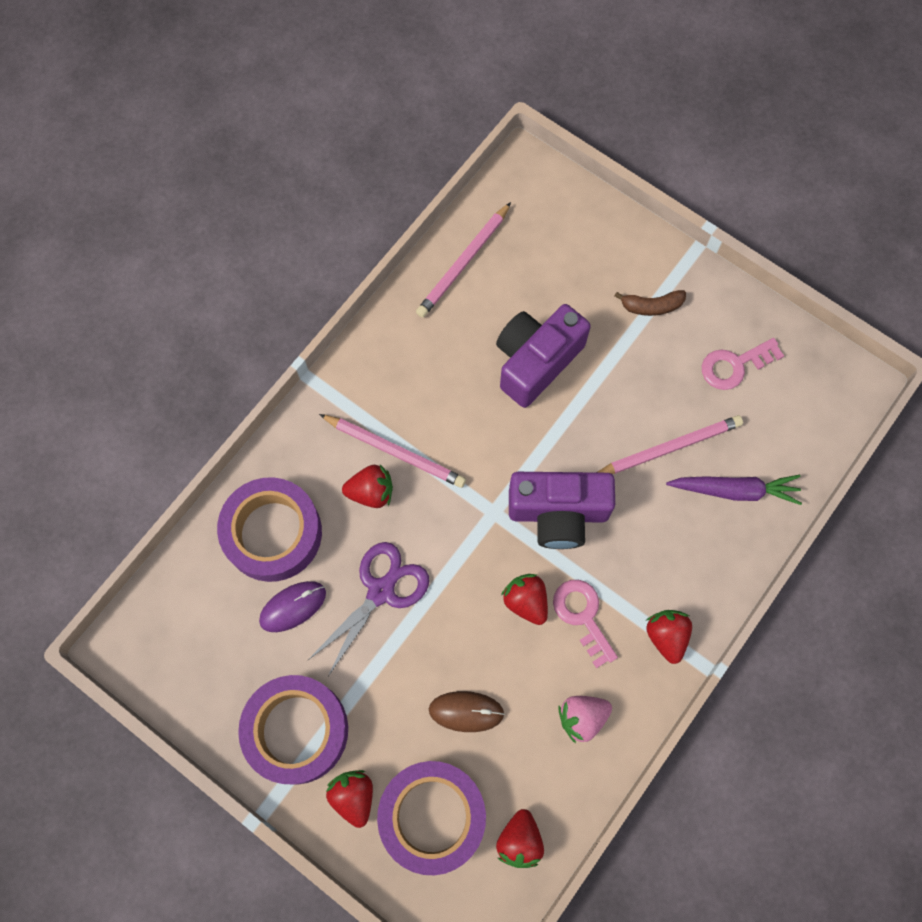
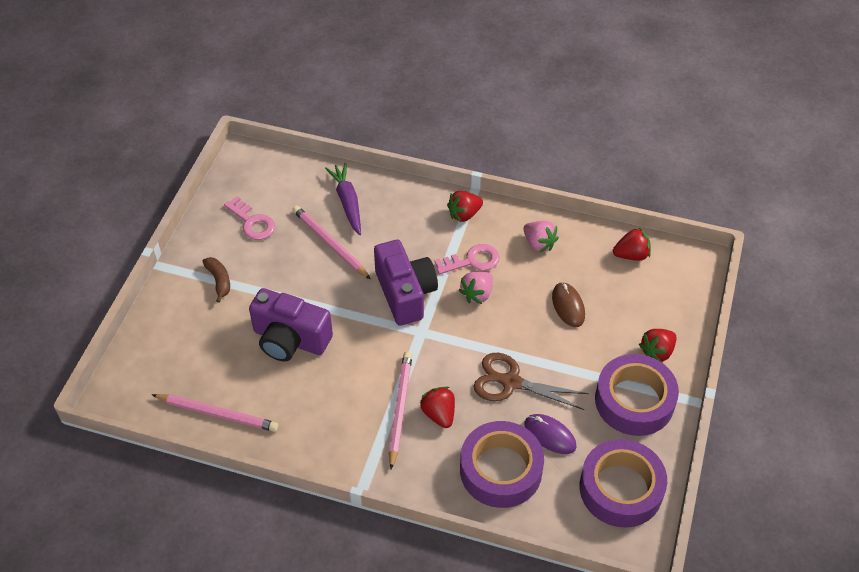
camera: 110 degrees left, 20 degrees down
purple scissors [307,542,429,676] -> brown scissors [473,353,589,410]
purple tape [377,761,486,875] -> purple tape moved to [580,439,667,528]
red strawberry [501,574,548,625] -> pink strawberry [459,271,493,304]
pink key [553,580,618,668] -> pink key turned 150 degrees counterclockwise [434,244,500,274]

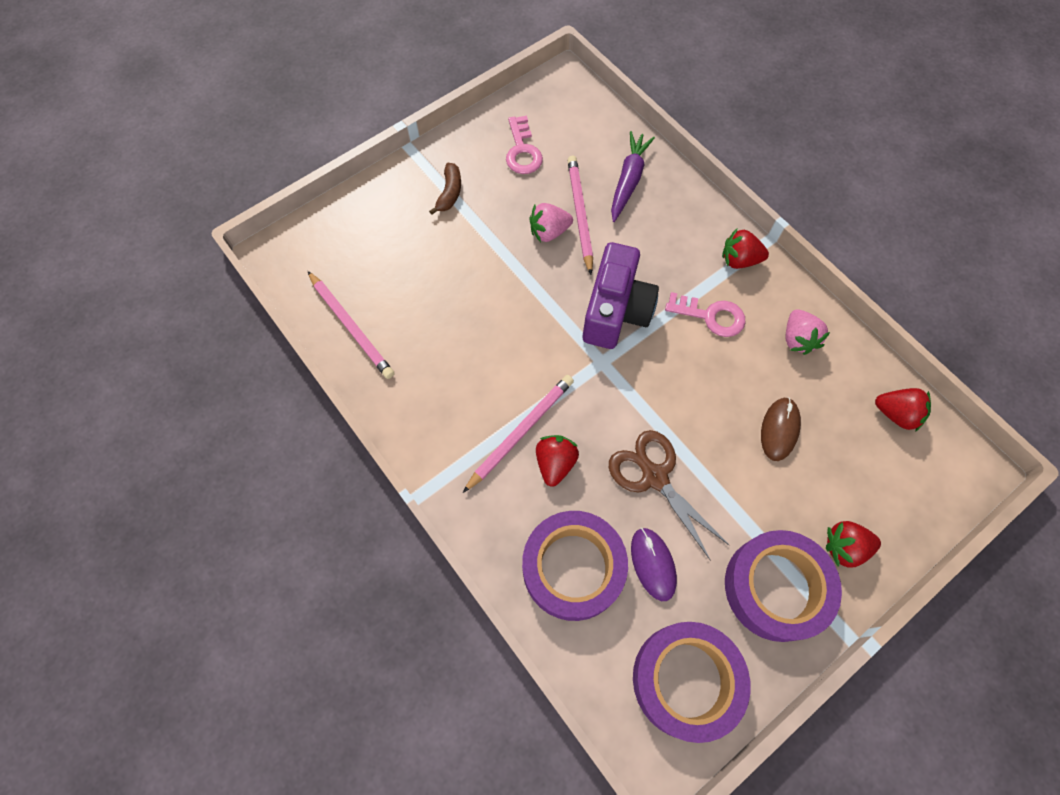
camera: 35 degrees right, 15 degrees up
purple camera [249,288,333,362] -> none
pink strawberry [459,271,493,304] -> pink strawberry moved to [530,203,573,242]

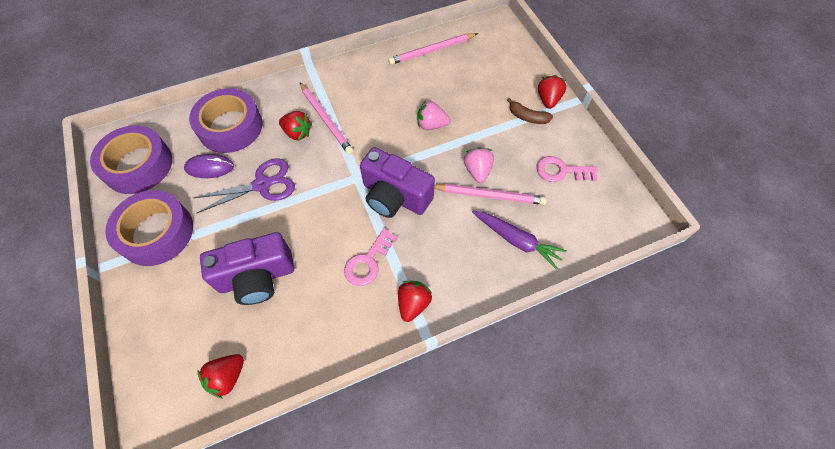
camera: 105 degrees right, 5 degrees down
brown scissors [609,430,730,561] -> purple scissors [193,159,295,213]
brown mouse [761,398,801,461] -> purple camera [200,232,294,305]
pink strawberry [785,309,830,355] -> pink strawberry moved to [417,100,450,130]
red strawberry [826,521,881,567] -> red strawberry moved to [538,75,567,109]

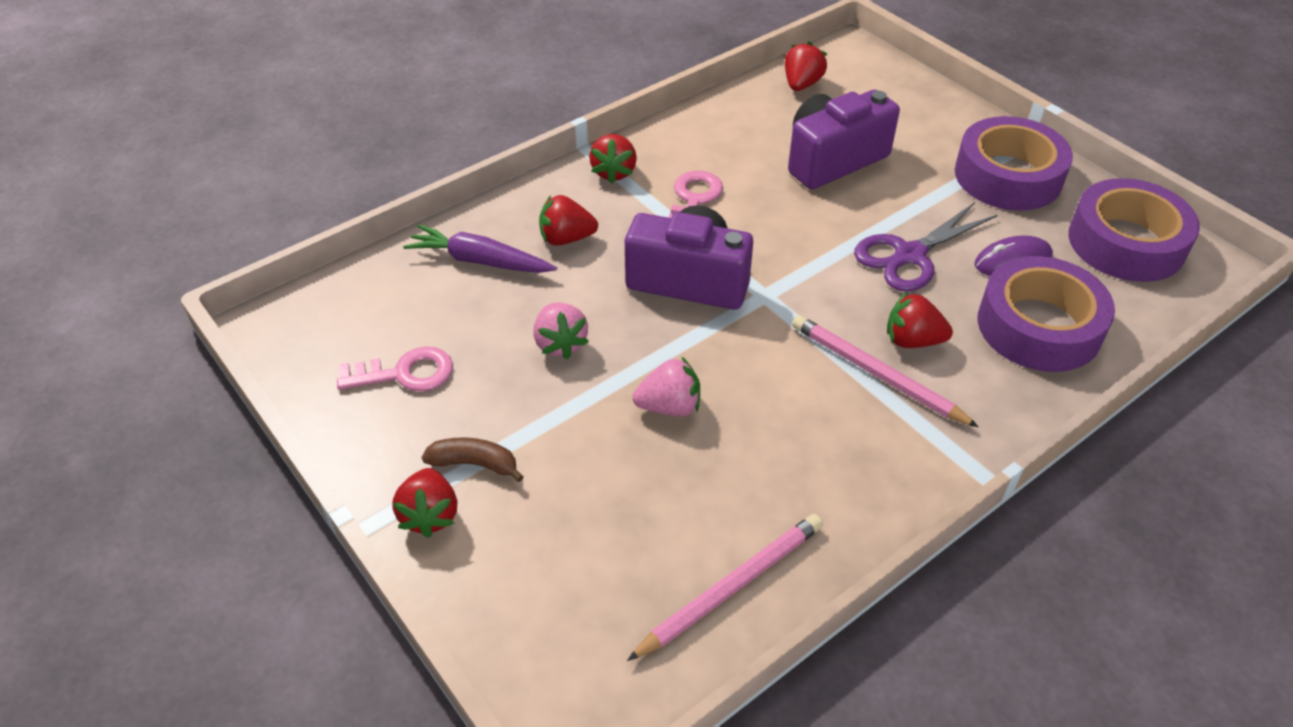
camera: 165 degrees right, 15 degrees down
pink pencil [434,184,547,205] -> none
none -> red strawberry [539,195,598,246]

